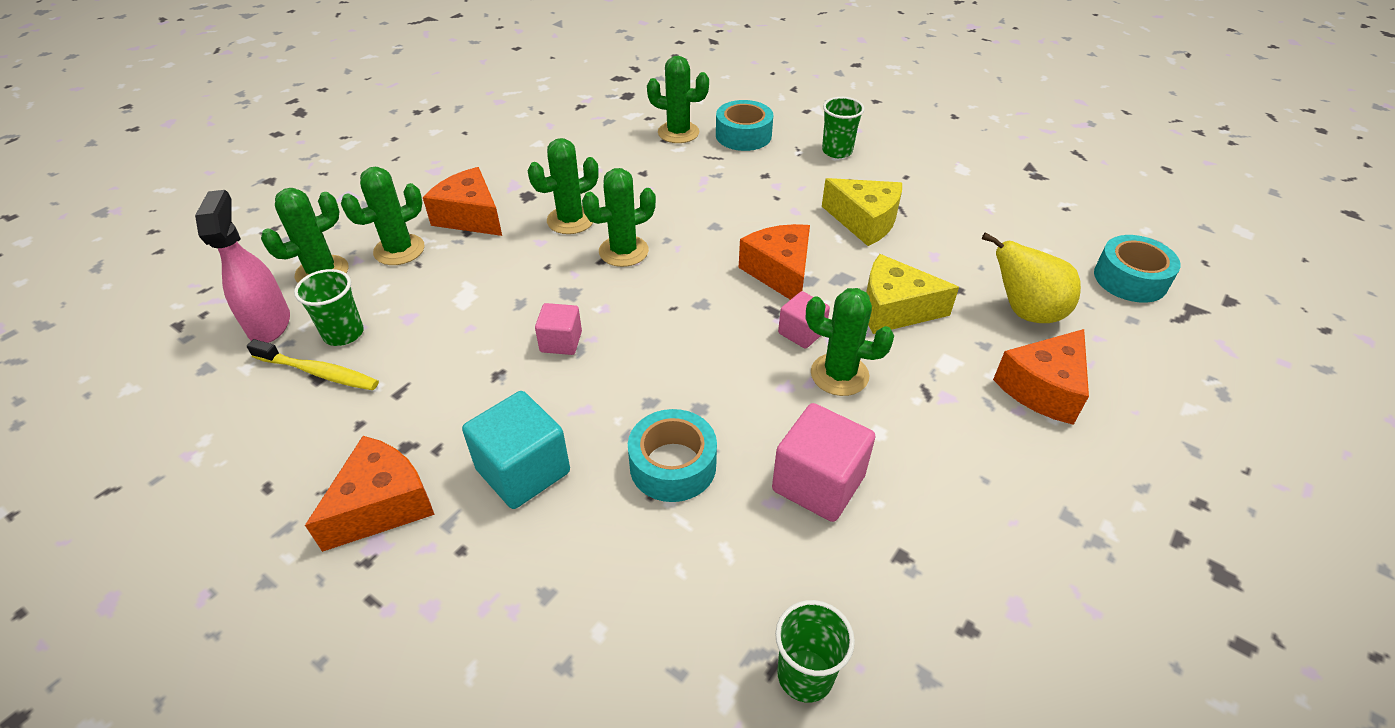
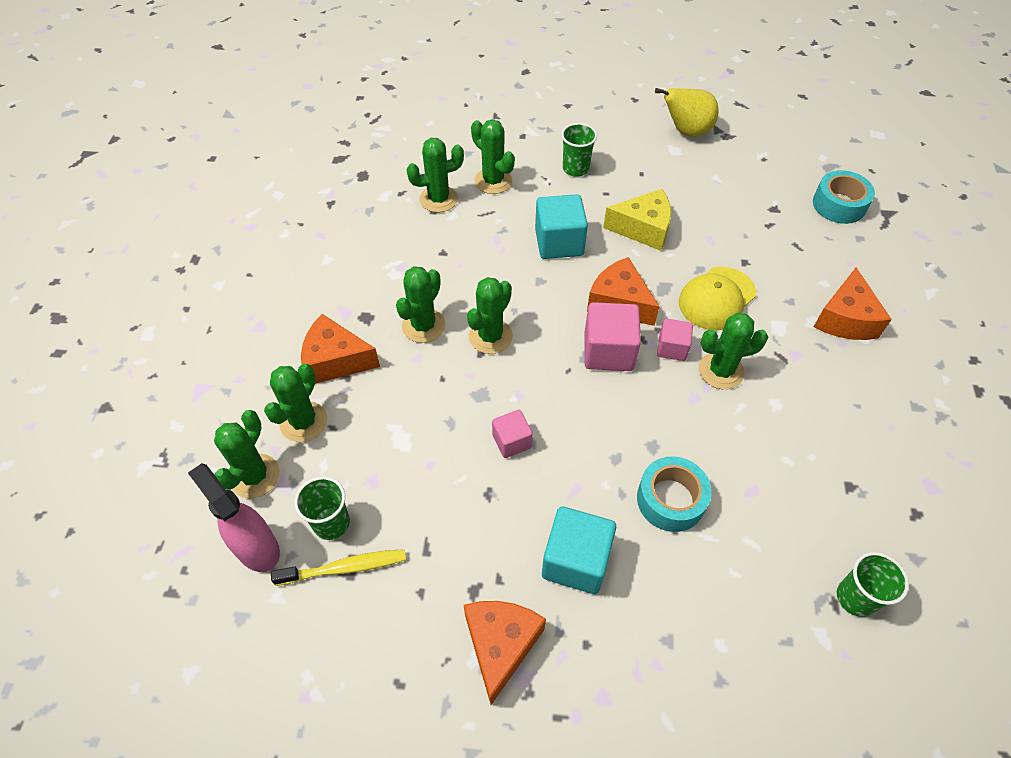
camera: 30 degrees left, 10 degrees up
turquoise tape [716,100,773,151] -> green cactus [471,119,515,194]
pink cube [772,403,876,522] -> pink cube moved to [584,302,641,371]
yellow cheese [866,254,959,334] -> yellow cap [679,267,756,330]
yellow pear [982,232,1081,323] -> yellow pear moved to [655,88,719,137]
none -> turquoise cube [535,194,588,259]

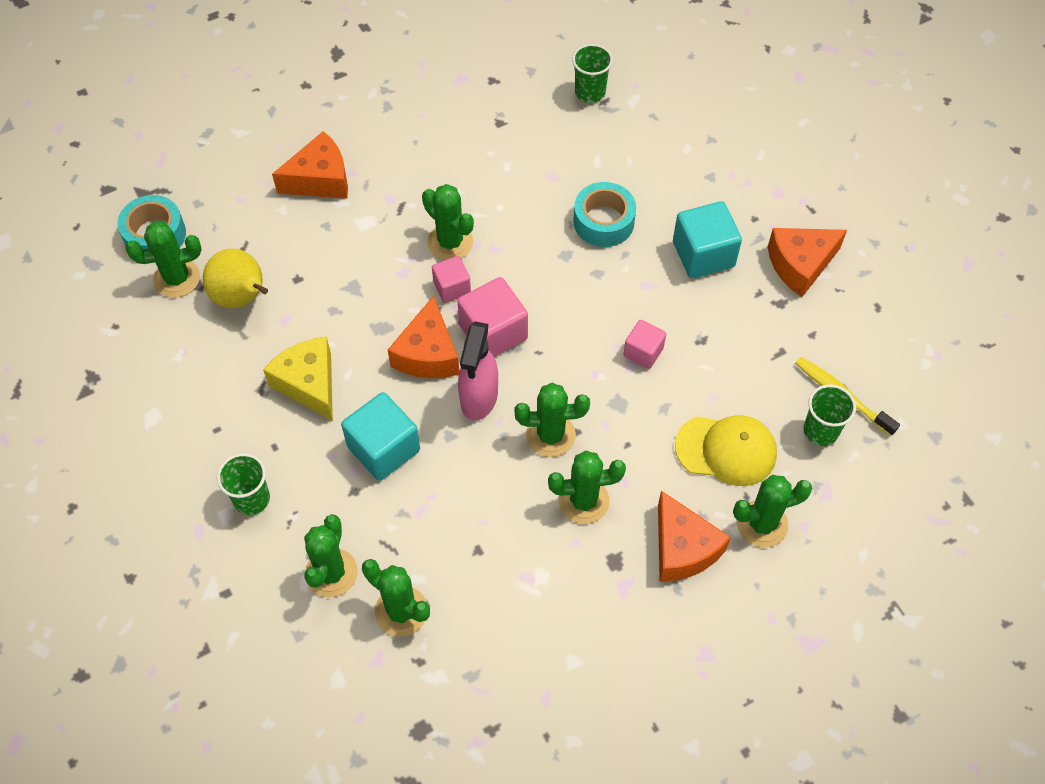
camera: 125 degrees left, 5 degrees up
pink spray bottle [188,463,280,572] -> pink spray bottle moved to [458,321,498,420]
green cactus [214,410,280,498] -> green cactus moved to [126,221,202,298]
yellow pear [655,88,719,137] -> yellow pear moved to [203,249,268,308]
yellow cap [679,267,756,330] -> yellow cap moved to [675,415,777,486]

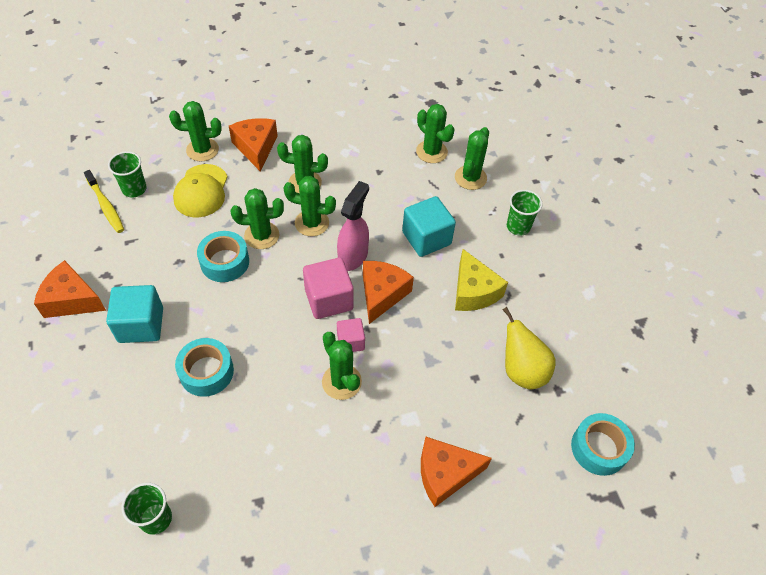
camera: 170 degrees left, 5 degrees down
green cactus [126,221,202,298] -> green cactus moved to [231,188,284,249]
pink cube [623,320,666,369] -> turquoise tape [197,231,249,282]
yellow cap [675,415,777,486] -> yellow cap turned 105 degrees counterclockwise [173,164,228,217]
orange cheese [768,228,847,297] -> orange cheese turned 150 degrees counterclockwise [34,260,106,318]

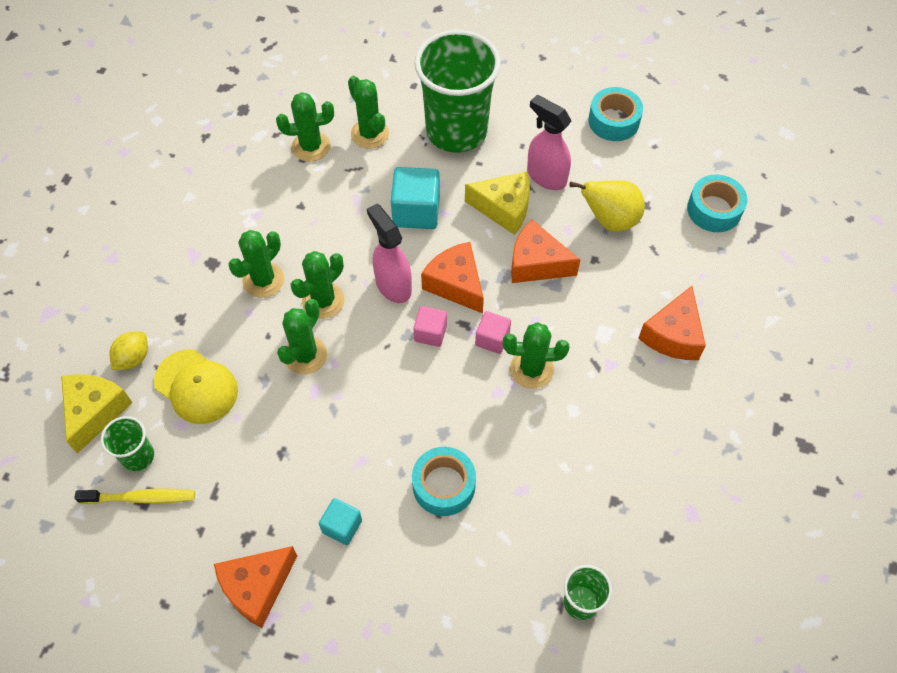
camera: 55 degrees left, 5 degrees up
turquoise cube [106,285,163,343] -> turquoise cube [319,498,362,545], size x0.59
green cactus [169,101,222,162] -> yellow lemon [109,332,148,370]
turquoise tape [197,231,249,282] -> turquoise tape moved to [588,87,643,141]
orange cheese [229,118,278,172] -> orange cheese moved to [511,220,580,283]
pink cube [303,258,353,319] -> pink cube [413,306,447,347], size x0.59
green cup [507,190,543,236] -> green cup [414,30,501,153], size x2.24
none -> yellow cheese [61,374,132,453]
none -> pink spray bottle [527,95,571,190]

